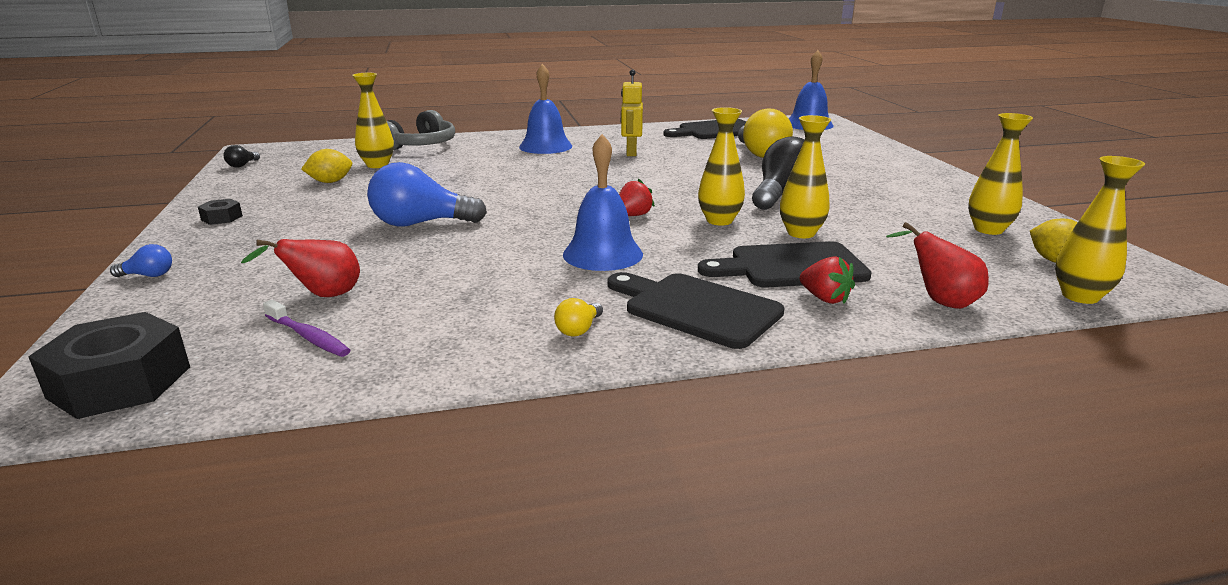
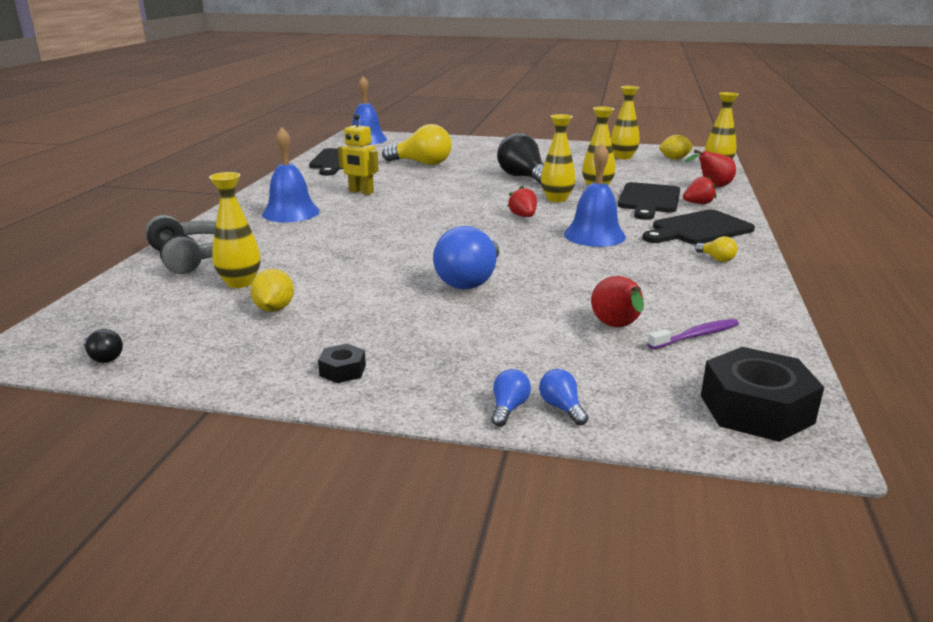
camera: 65 degrees left, 0 degrees up
none -> blue light bulb [539,369,588,425]

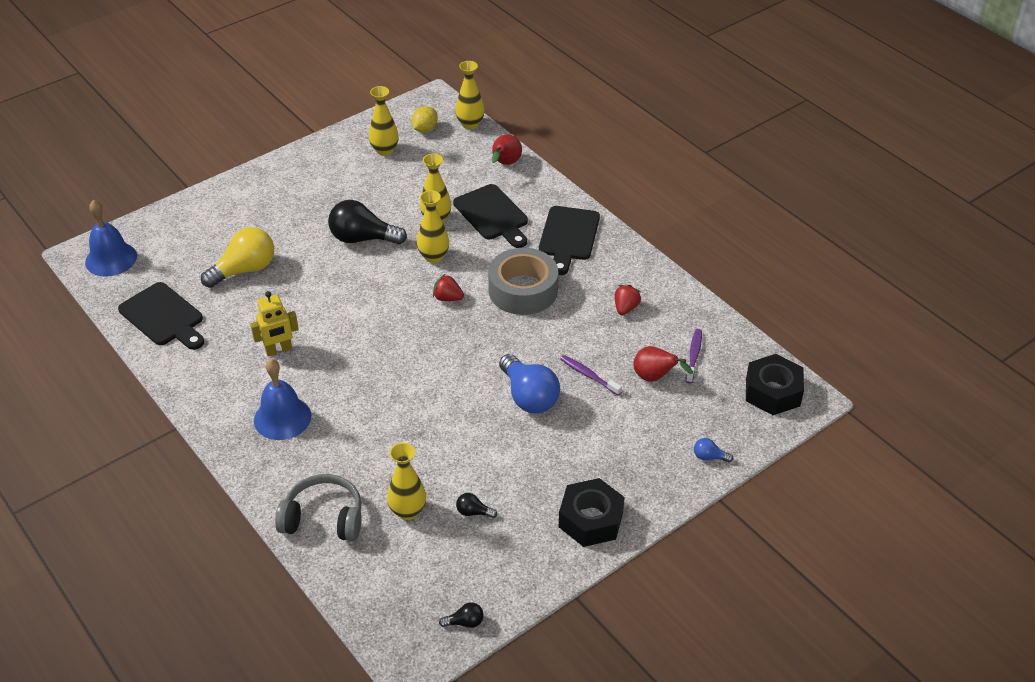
camera: 50 degrees left, 20 degrees up
yellow lemon [250,269,294,312] -> black light bulb [456,493,497,518]
black nut [318,344,366,383] -> black nut [559,478,625,547], size x2.09
blue light bulb [492,369,531,427] -> none
blue bell [564,143,626,247] -> grey tape [488,248,558,315]
red strawberry [683,175,717,204] -> red strawberry moved to [615,285,641,315]
yellow light bulb [695,236,738,262] -> none
none -> purple toothbrush [560,355,622,395]

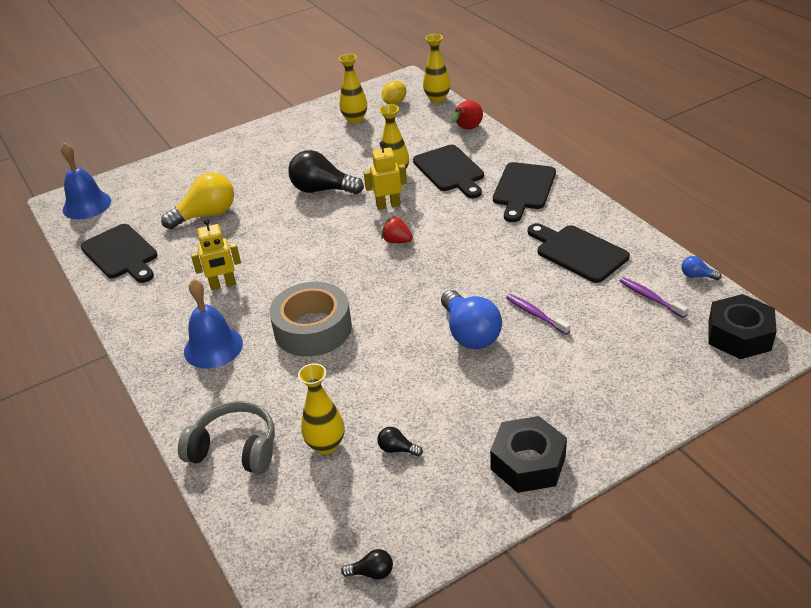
camera: 10 degrees right, 5 degrees down
yellow vase [417,190,449,263] -> yellow robot [364,141,407,210]
grey tape [488,248,558,315] -> grey tape moved to [269,282,352,356]
red strawberry [615,285,641,315] -> black cutting board [528,223,630,283]
red pear [633,346,693,382] -> none
purple toothbrush [686,329,702,383] -> purple toothbrush turned 60 degrees counterclockwise [620,277,688,318]
blue light bulb [694,438,733,463] -> blue light bulb moved to [681,256,721,280]

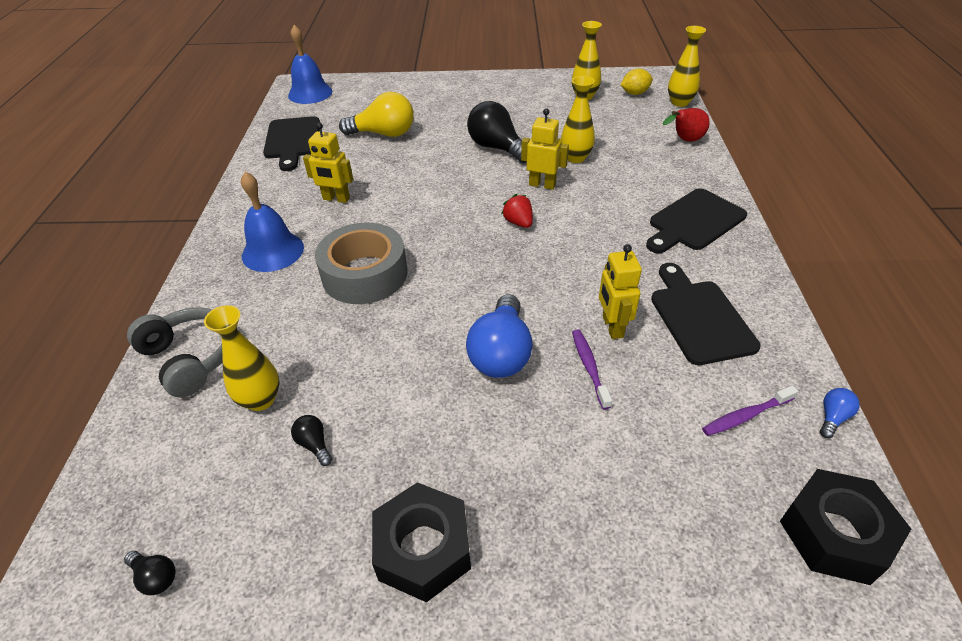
camera: 30 degrees right, 5 degrees up
black cutting board [413,145,484,198] -> none
purple toothbrush [620,277,688,318] -> purple toothbrush turned 105 degrees counterclockwise [702,385,798,436]
blue light bulb [681,256,721,280] -> blue light bulb turned 75 degrees clockwise [820,388,860,438]
none -> yellow robot [599,244,642,339]

